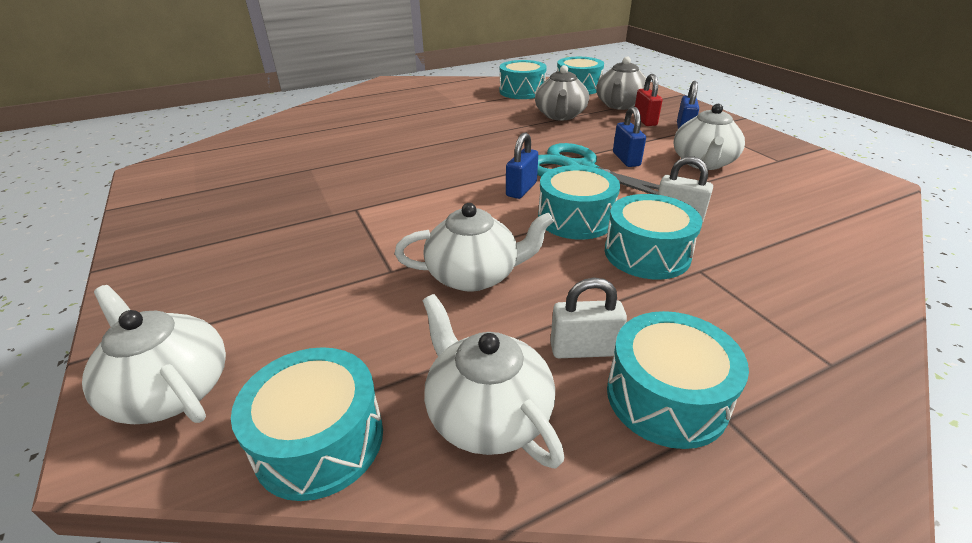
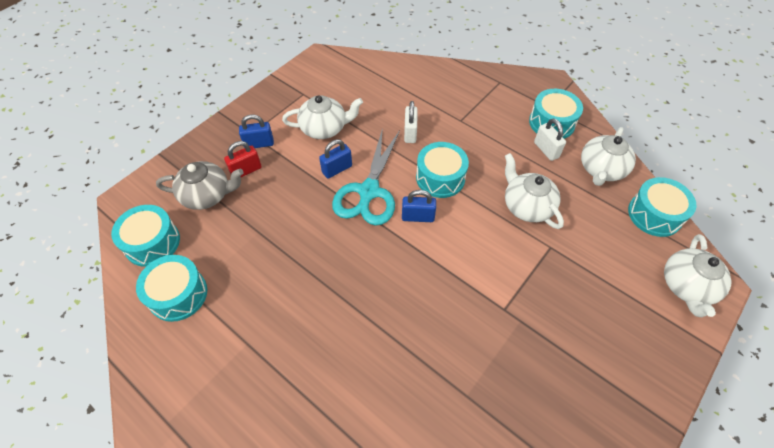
camera: 115 degrees left, 20 degrees up
grey teapot [535,65,589,120] -> none
turquoise drum [605,194,702,279] -> none

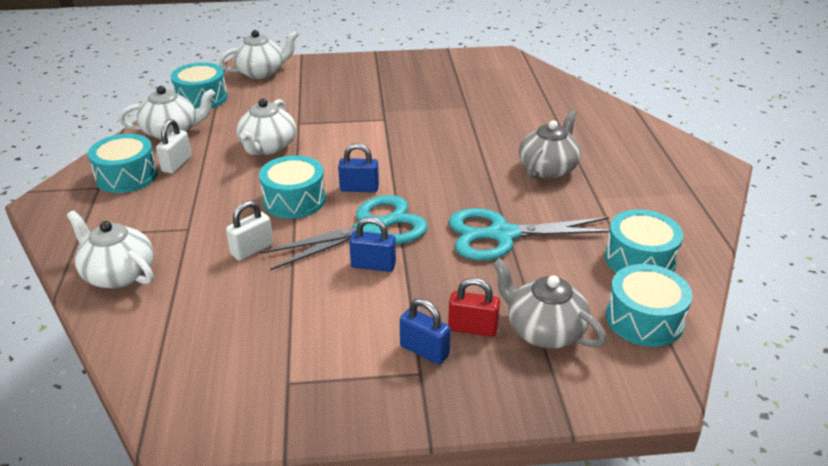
camera: 135 degrees left, 20 degrees down
white teapot [282,95,363,139] -> white teapot moved to [67,210,154,288]
blue padlock [402,190,436,222] -> blue padlock turned 45 degrees counterclockwise [338,143,379,192]
none -> turquoise scissors [449,208,609,260]
none -> grey teapot [519,110,581,179]

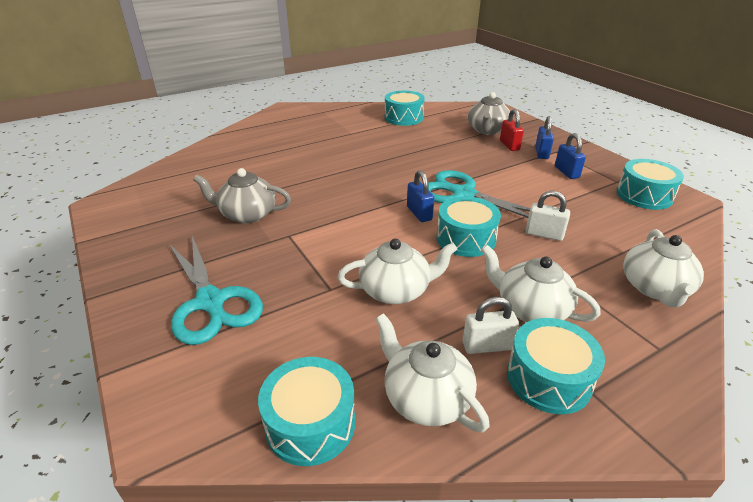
camera: 115 degrees left, 0 degrees up
white teapot [219,30,298,79] -> white teapot moved to [481,245,601,322]
blue padlock [349,217,396,272] -> blue padlock moved to [555,133,586,179]
turquoise scissors [449,208,609,260] -> turquoise scissors moved to [169,236,263,345]
grey teapot [519,110,581,179] -> grey teapot moved to [193,168,291,223]
turquoise drum [606,264,693,347] -> turquoise drum moved to [617,159,684,210]

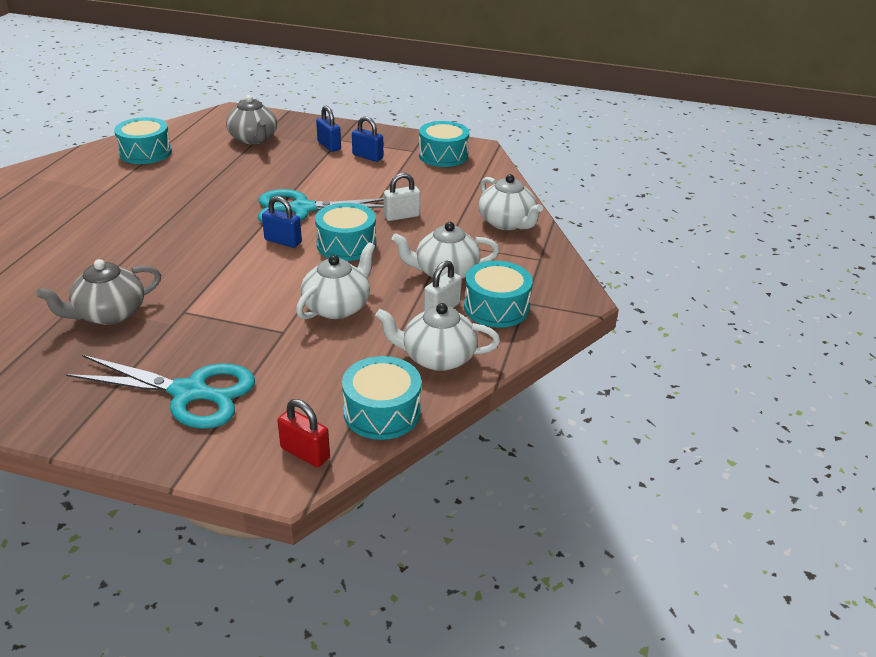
camera: 45 degrees left, 0 degrees up
red padlock [500,109,524,151] -> red padlock moved to [277,399,330,467]

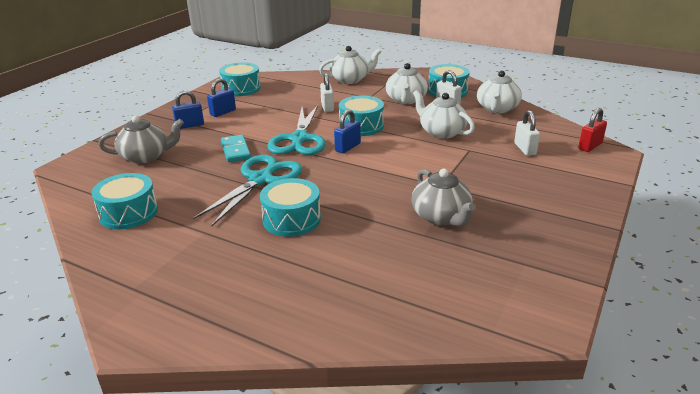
camera: 75 degrees left, 5 degrees down
turquoise scissors [66,355,255,429] -> turquoise scissors moved to [193,155,302,226]
turquoise drum [342,356,422,440] -> turquoise drum moved to [260,178,321,237]
none -> turquoise domino [221,134,251,162]
none -> white padlock [514,110,540,156]

